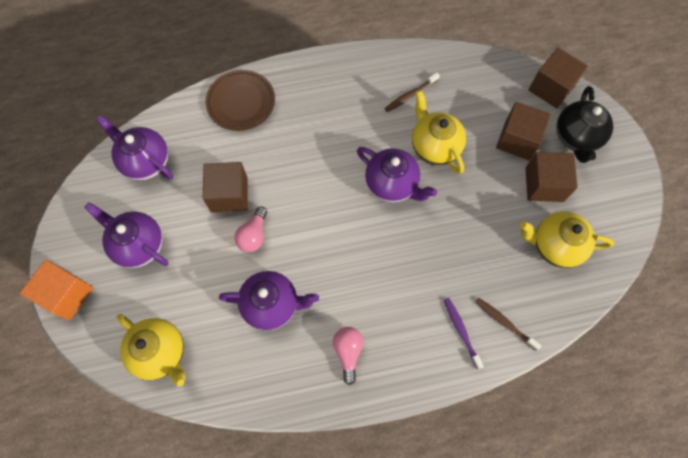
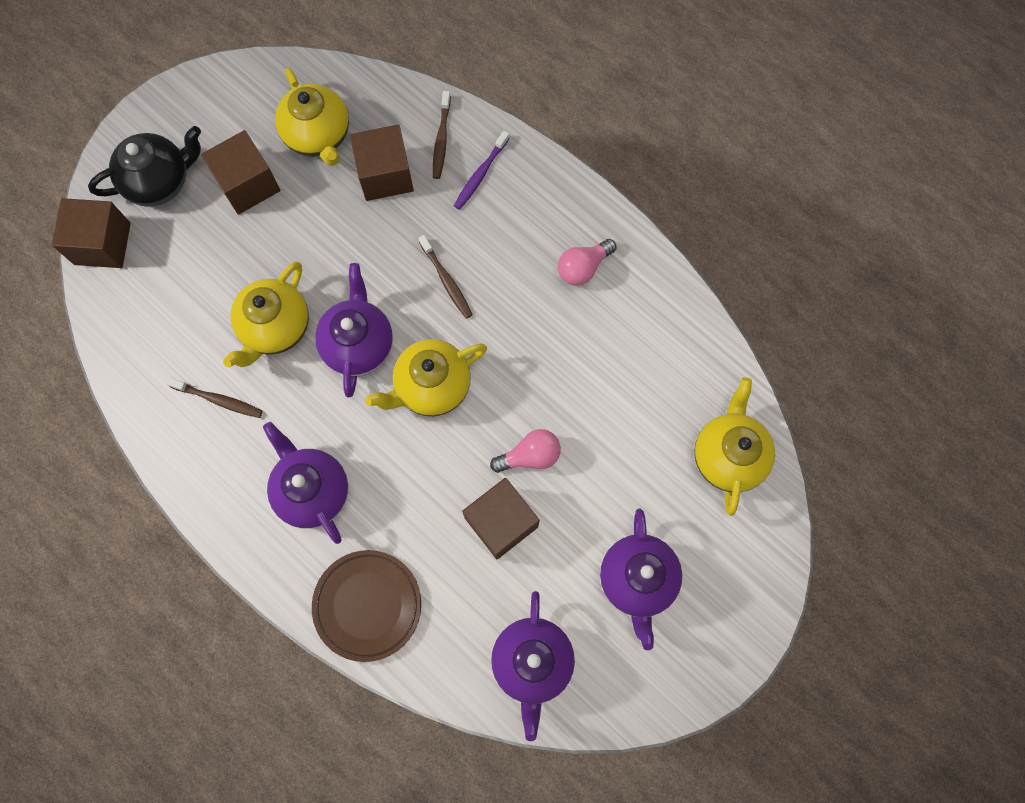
camera: 125 degrees left, 5 degrees up
orange cube [20,259,94,320] -> none
purple teapot [219,271,319,330] -> purple teapot moved to [263,422,348,544]
brown cube [496,102,551,160] -> brown cube moved to [350,125,414,201]
none -> yellow teapot [365,339,487,416]
none -> brown toothbrush [418,235,473,319]

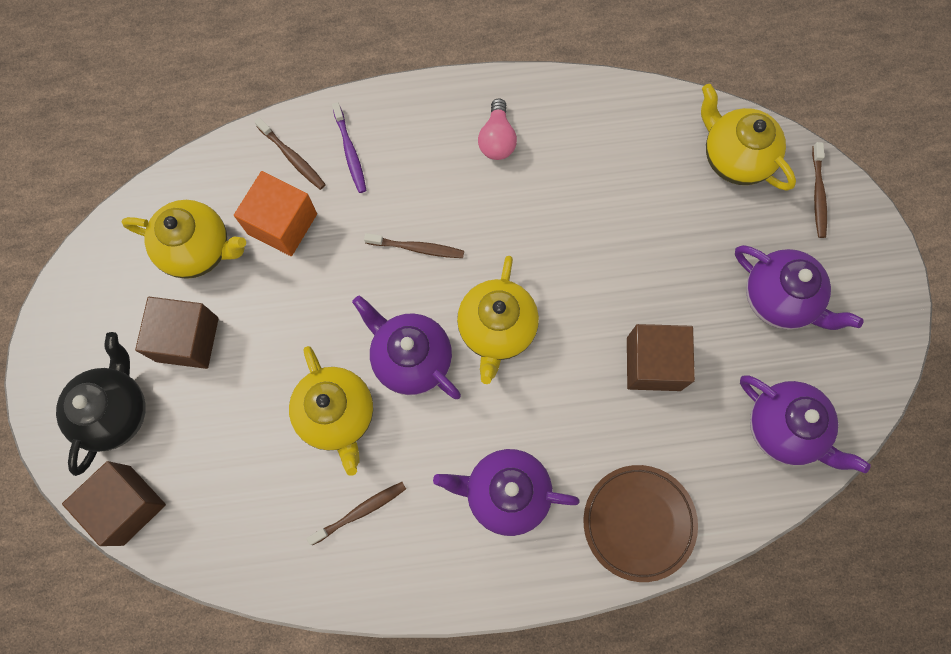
camera: 50 degrees left, 0 degrees up
brown cube [350,125,414,201] -> orange cube [234,171,317,256]
pink light bulb [490,429,561,473] -> none
none -> brown toothbrush [812,142,827,238]

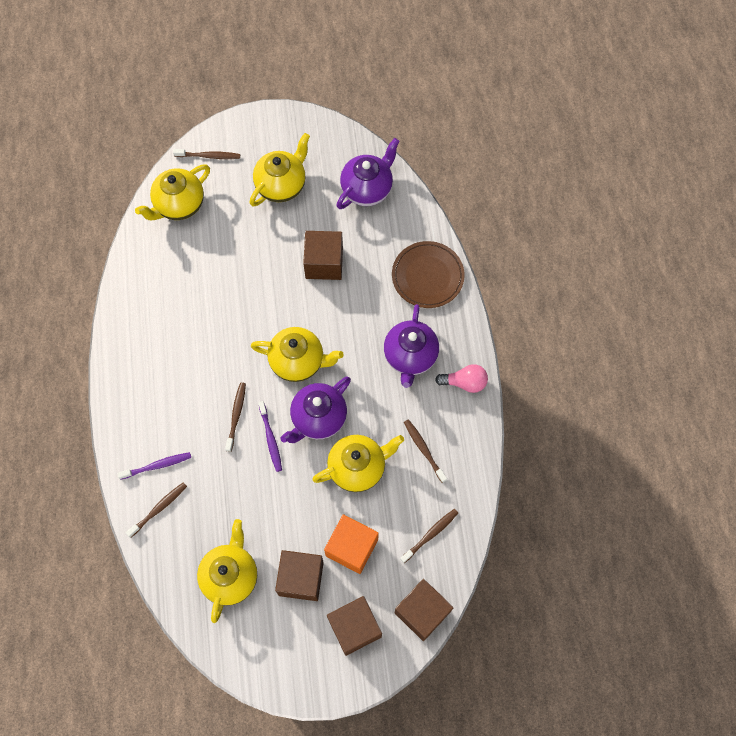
camera: 90 degrees left, 5 degrees down
black teapot [56,332,146,476] -> brown cube [327,596,382,656]
orange cube [234,171,317,256] -> orange cube moved to [324,514,379,574]
pink light bulb [478,99,517,160] -> pink light bulb moved to [435,364,488,393]
purple teapot [735,245,864,330] -> yellow teapot [250,133,310,206]
none -> purple toothbrush [258,401,282,472]
none -> brown toothbrush [400,509,458,563]

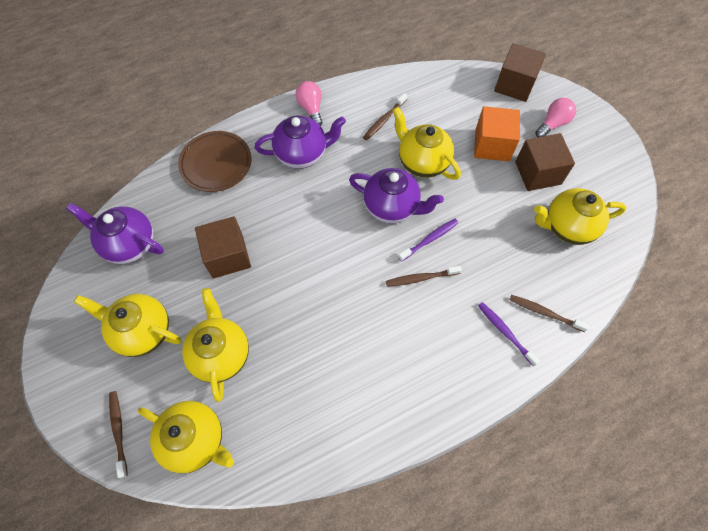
camera: 110 degrees left, 5 degrees down
yellow teapot [251,327,344,382] -> yellow teapot moved to [182,288,249,402]
brown cube [327,596,382,656] -> pink light bulb [535,98,576,137]
brown toothbrush [400,509,458,563] -> none

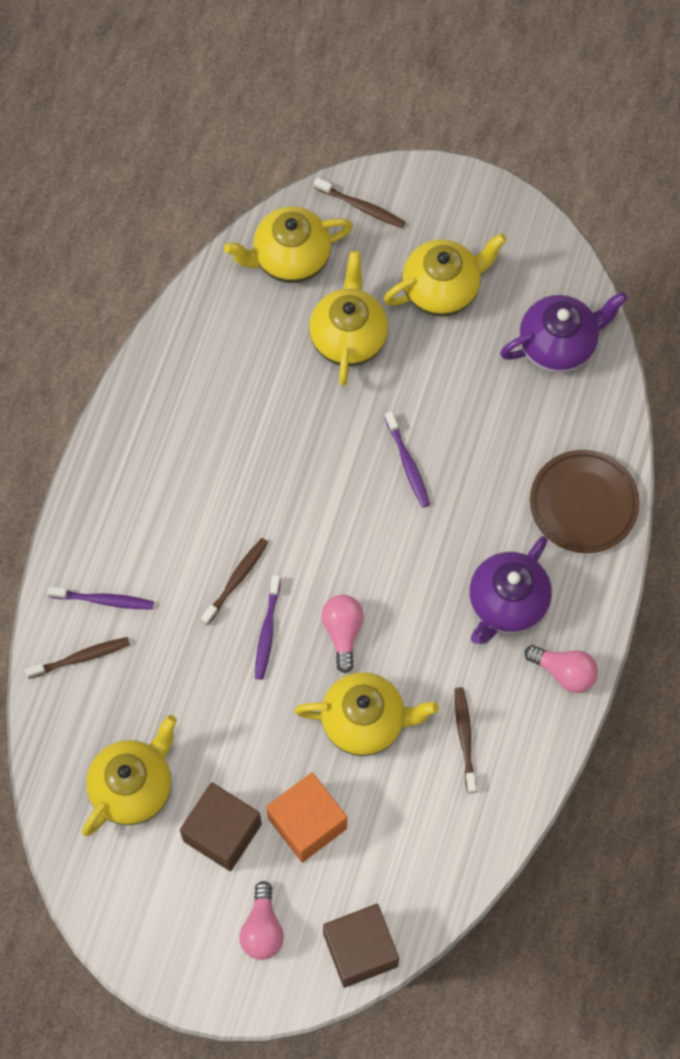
camera: 135 degrees right, 5 degrees up
yellow teapot [182,288,249,402] -> yellow teapot turned 120 degrees counterclockwise [309,251,388,386]
brown cube [195,216,251,278] -> none
purple teapot [349,168,444,223] -> pink light bulb [321,595,364,673]
none -> purple toothbrush [385,411,430,507]

